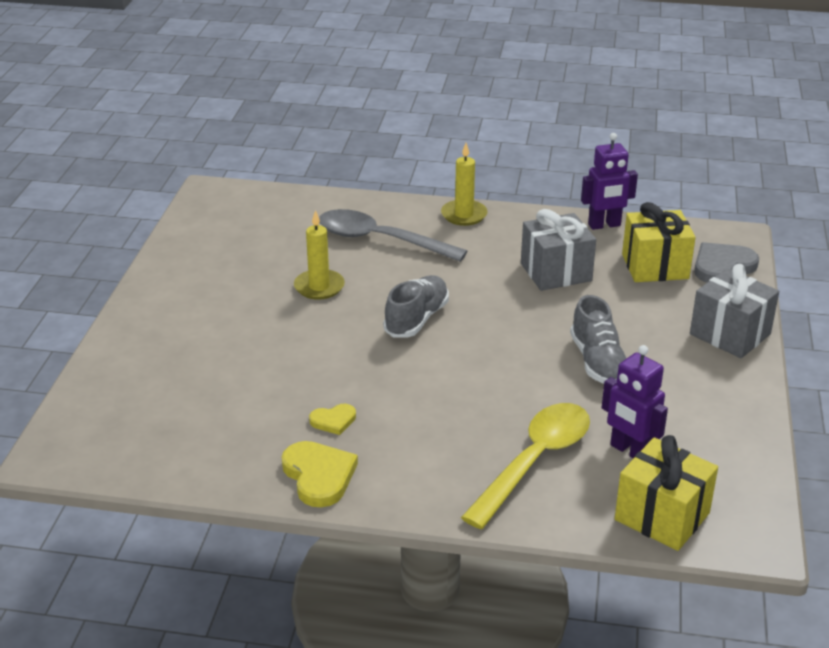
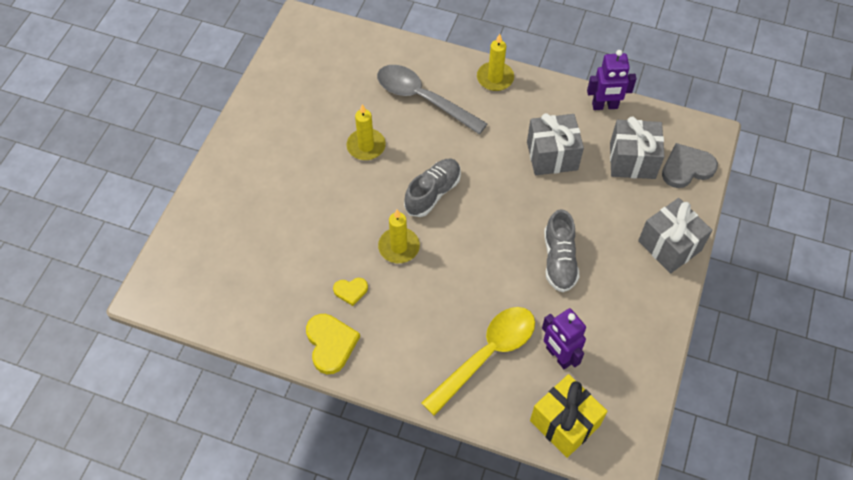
camera: 10 degrees right, 25 degrees up
yellow gift [622,202,696,282] -> grey gift [610,116,665,179]
none -> yellow candle [378,210,420,263]

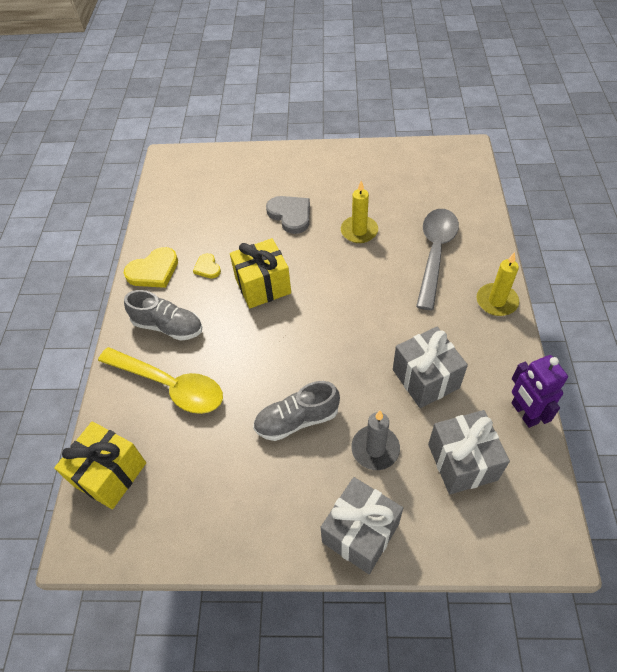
camera: 75 degrees right, 5 degrees down
yellow candle [378,210,420,263] -> yellow gift [230,238,291,308]
grey shoe [404,159,461,217] -> grey shoe moved to [124,290,202,341]
purple robot [542,308,586,369] -> none
grey heart [662,143,718,188] -> grey heart moved to [266,196,310,234]
none -> grey candle [351,411,400,470]

